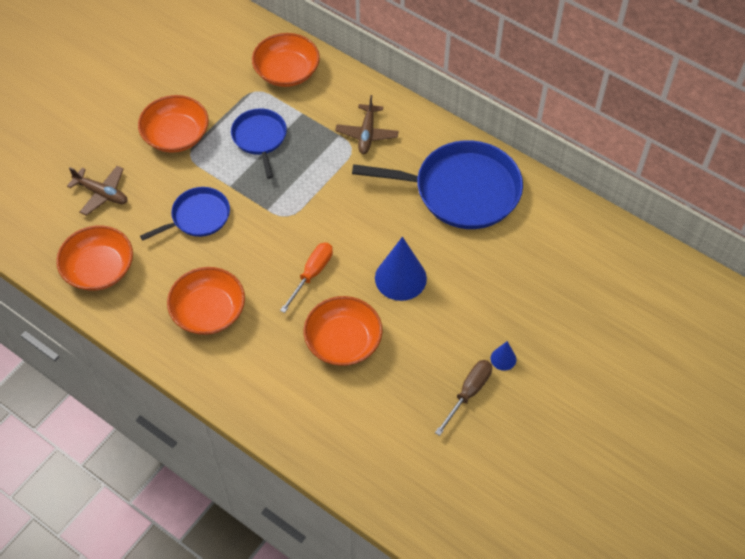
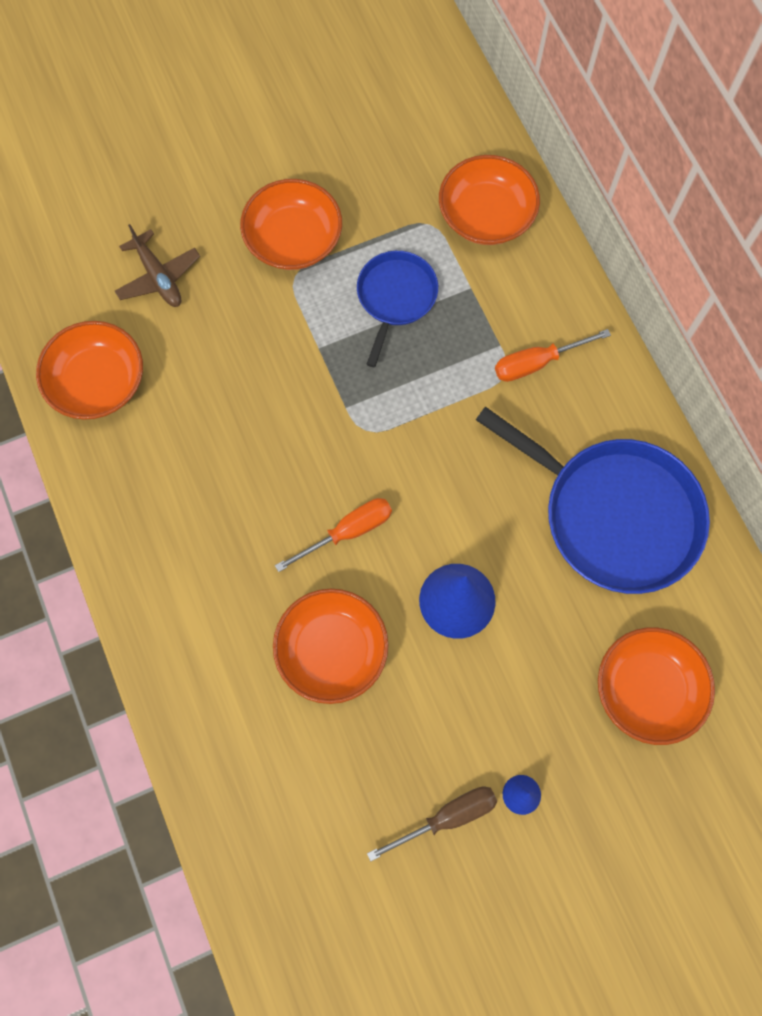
camera: 30 degrees right, 15 degrees up
blue pan [140,187,230,241] -> none
orange bowl [167,267,245,335] -> orange bowl moved to [598,627,715,745]
brown plane [335,95,399,154] -> orange screwdriver [495,329,611,382]

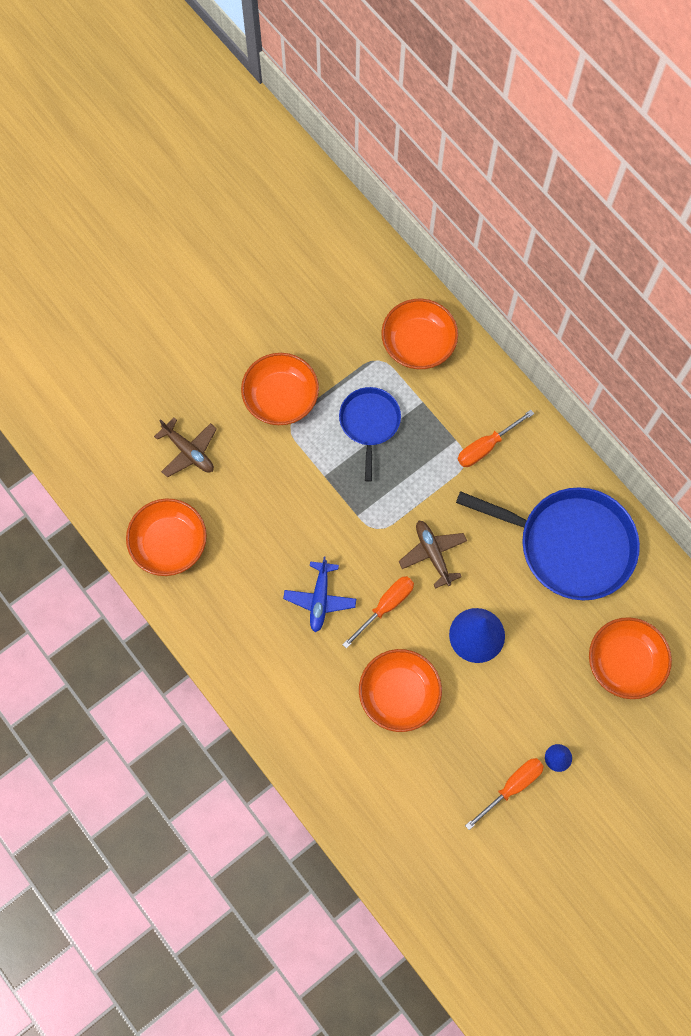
camera: 15 degrees left, 0 degrees up
brown screwdriver [367,787,497,862] -> orange screwdriver [465,758,544,830]
none -> blue plane [283,556,356,632]
none -> brown plane [399,521,467,589]

